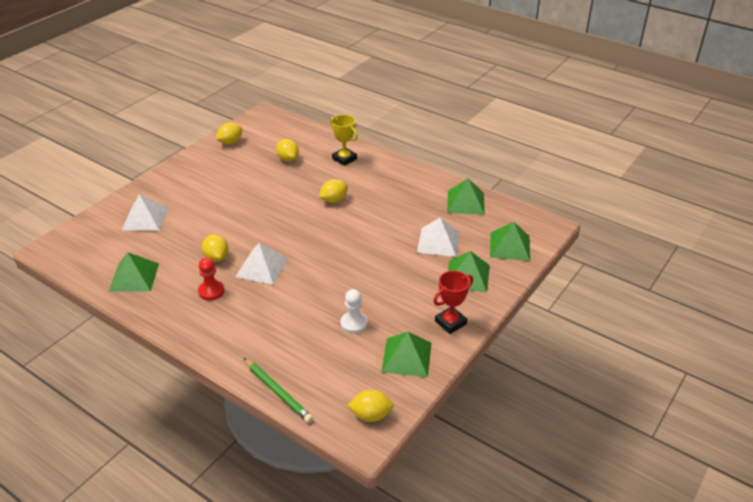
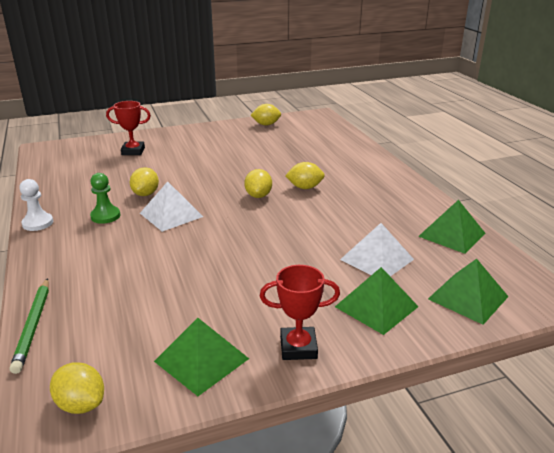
camera: 35 degrees right, 10 degrees down
green pyramid [109,252,159,292] -> none
white pyramid [122,194,168,231] -> red trophy [106,101,151,155]
red pawn [198,257,225,301] -> green pawn [90,173,120,224]
yellow lemon [276,139,299,162] -> yellow lemon moved to [244,169,272,198]
yellow trophy [330,115,358,166] -> none
white pawn [340,289,367,334] -> white pawn moved to [19,179,53,231]

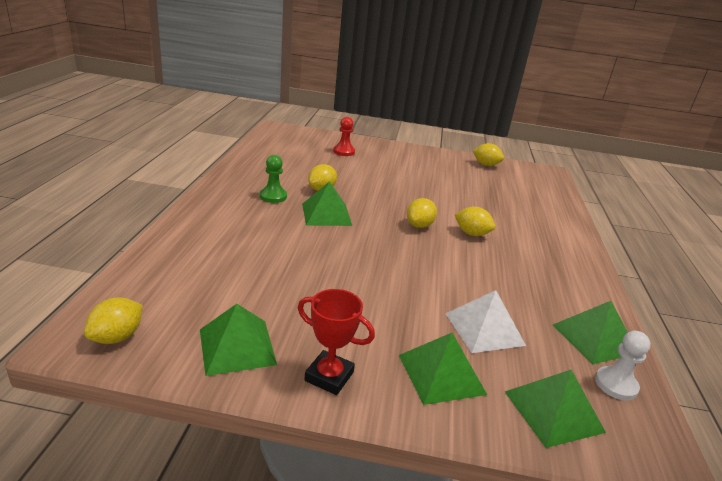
camera: 25 degrees right, 0 degrees up
green pencil [10,278,49,374] -> none
white pawn [19,179,53,231] -> white pawn moved to [595,331,651,401]
yellow lemon [50,362,104,414] -> yellow lemon turned 60 degrees clockwise [84,297,143,344]
red trophy [106,101,151,155] -> red pawn [333,117,355,156]
white pyramid [140,181,203,232] -> green pyramid [302,181,352,226]

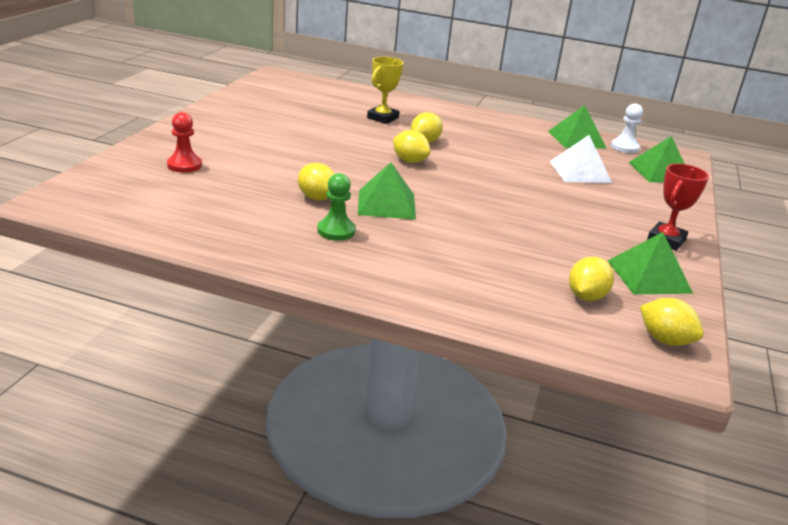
camera: 80 degrees left, 0 degrees up
green pyramid [399,333,487,405] -> none
yellow lemon [473,143,504,166] -> yellow lemon moved to [569,257,614,301]
none -> yellow trophy [367,57,404,124]

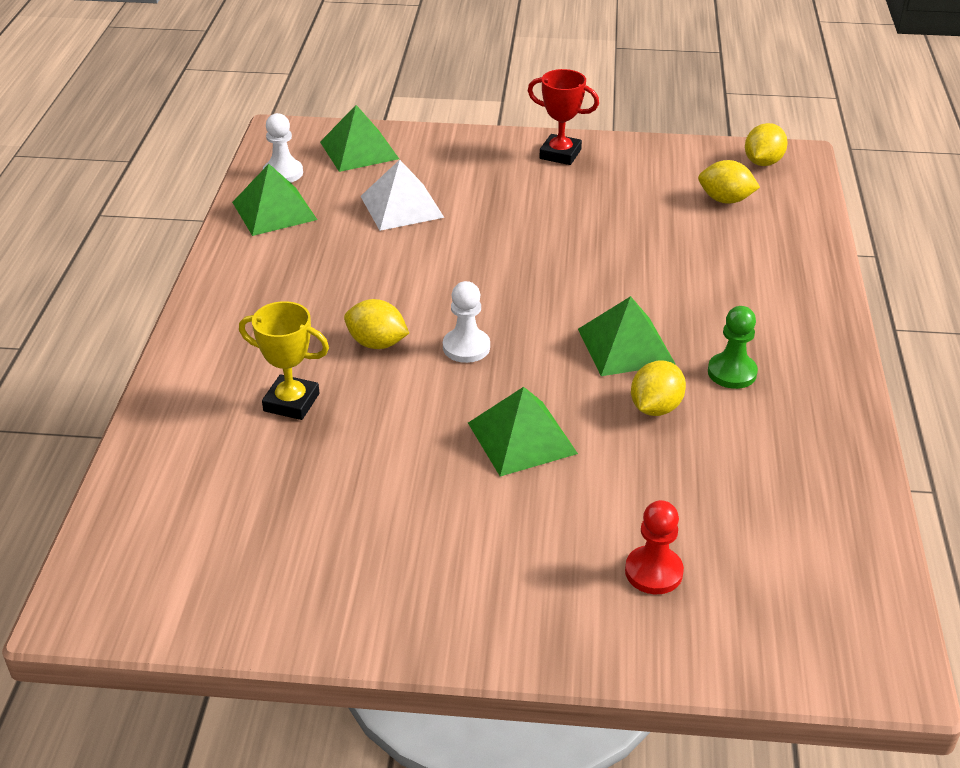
camera: 100 degrees left, 10 degrees up
yellow lemon [393,130,430,163] -> white pawn [443,281,490,363]
green pyramid [608,232,693,294] -> green pyramid moved to [468,387,578,477]

